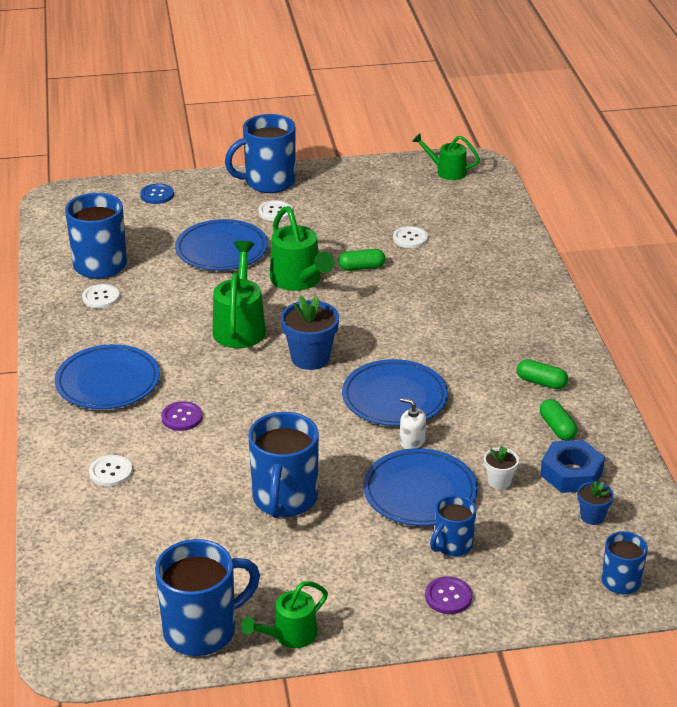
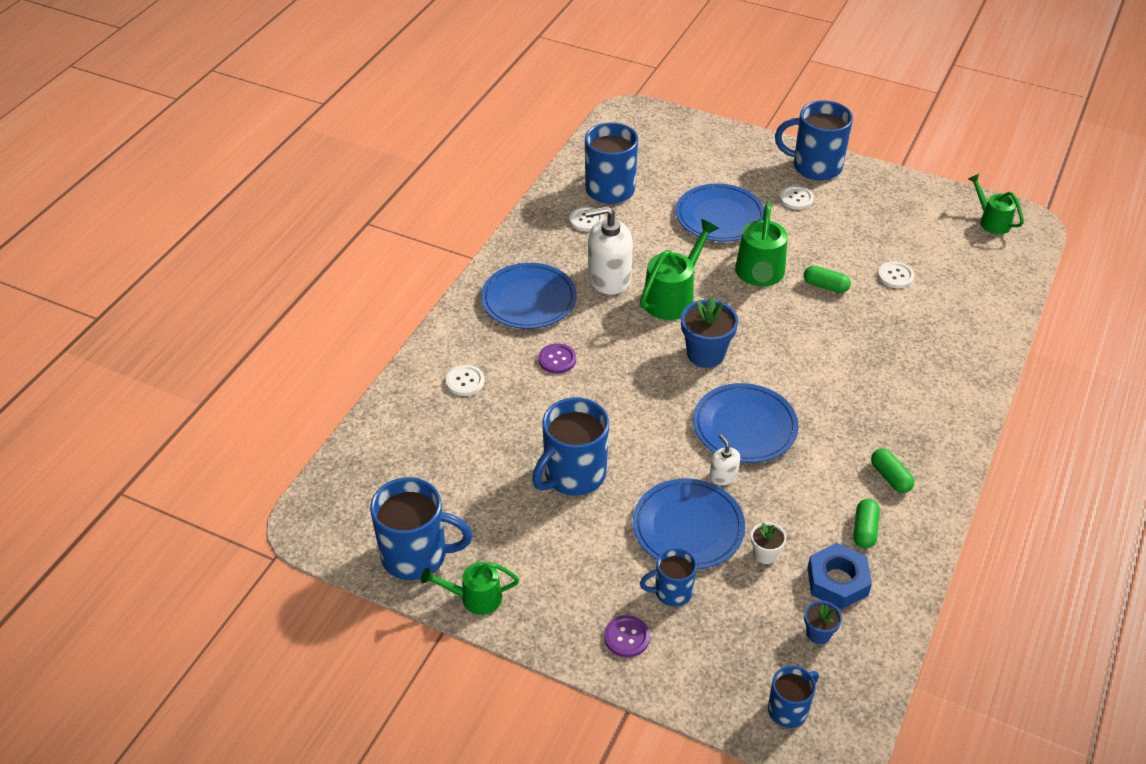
camera: 35 degrees right, 10 degrees up
blue button [140,184,174,204] -> none
none -> white soap dispenser [585,206,633,295]

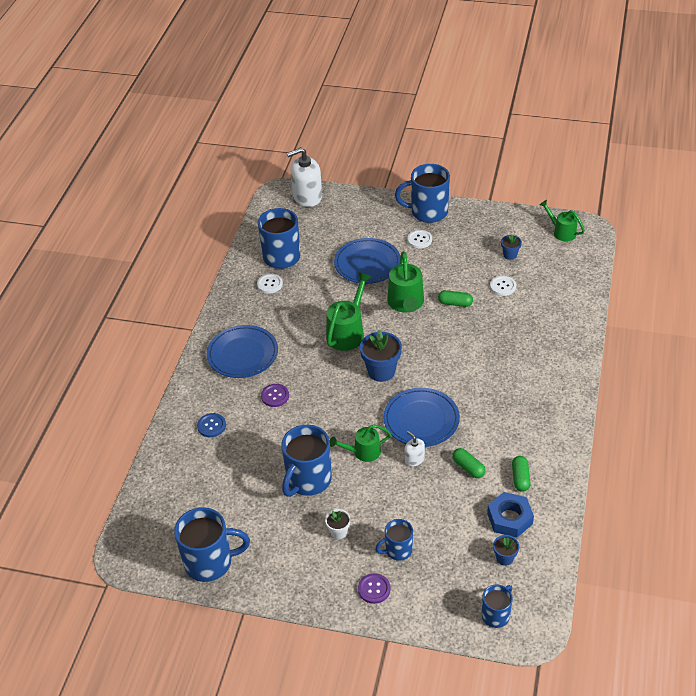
camera: 10 degrees left, 0 degrees up
green watering can [421,562,519,615] -> green watering can moved to [330,424,391,462]
white button [446,365,484,396] -> blue button [197,413,226,437]
white soap dispenser [585,206,633,295] -> white soap dispenser moved to [287,147,322,207]
blue plate [633,479,745,570] -> none
white flower pot [751,522,786,564] -> white flower pot moved to [325,509,351,539]
green capsule [871,448,914,493] -> green capsule moved to [452,448,485,478]
none -> blue flower pot [501,235,522,260]

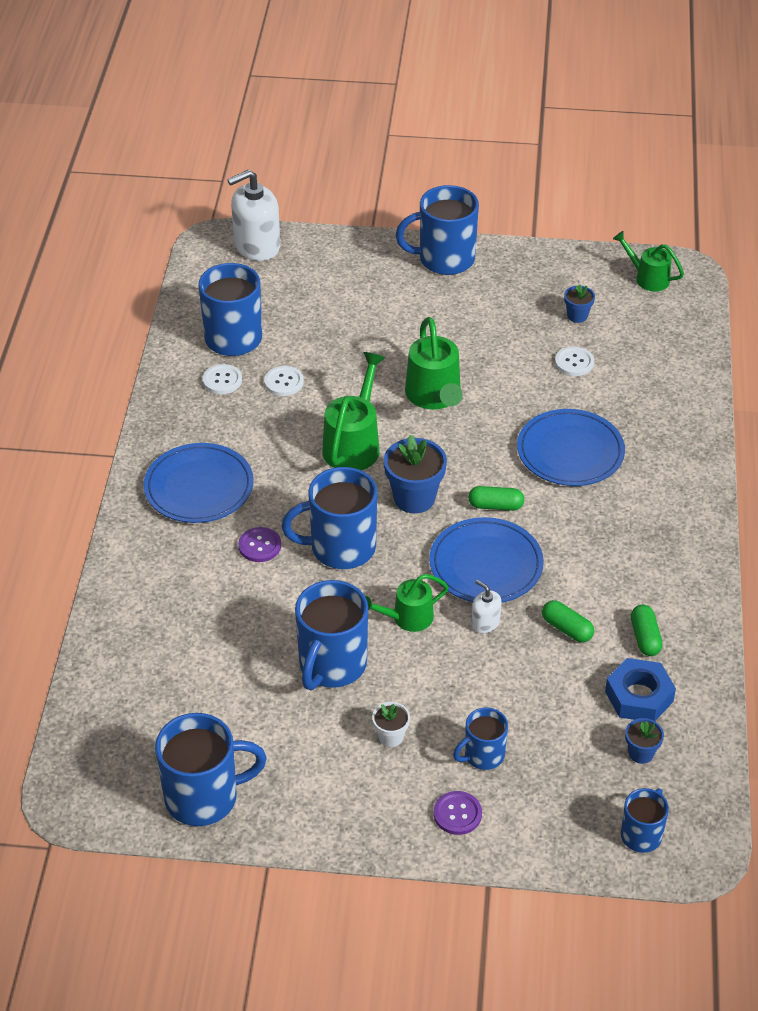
camera: 10 degrees left, 0 degrees up
blue button [197,413,226,437] -> none
blue plate [334,238,400,284] -> blue plate moved to [517,409,625,486]
white button [407,230,432,248] -> white button moved to [264,366,304,396]
green capsule [438,290,473,307] -> green capsule moved to [468,486,524,511]
none -> blue mug [281,467,377,569]

